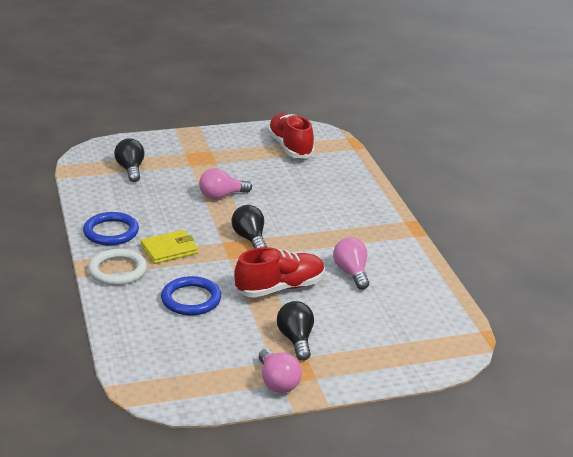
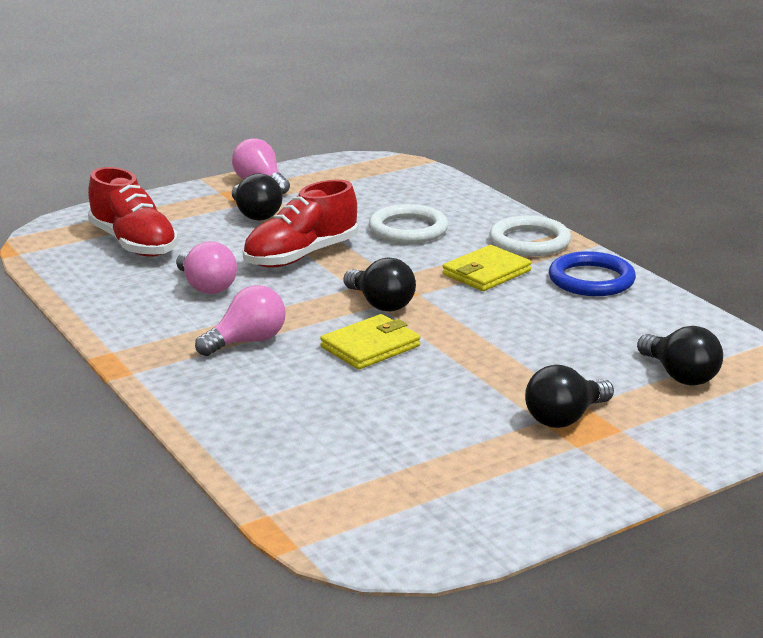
camera: 165 degrees right, 5 degrees down
blue ring [161,276,221,316] -> white ring [369,204,448,244]
pink light bulb [199,168,252,199] -> pink light bulb moved to [195,285,286,356]
red shoe [267,113,315,158] -> red shoe moved to [88,167,178,257]
none -> yellow wallet [320,314,420,369]
none -> black light bulb [525,365,614,428]

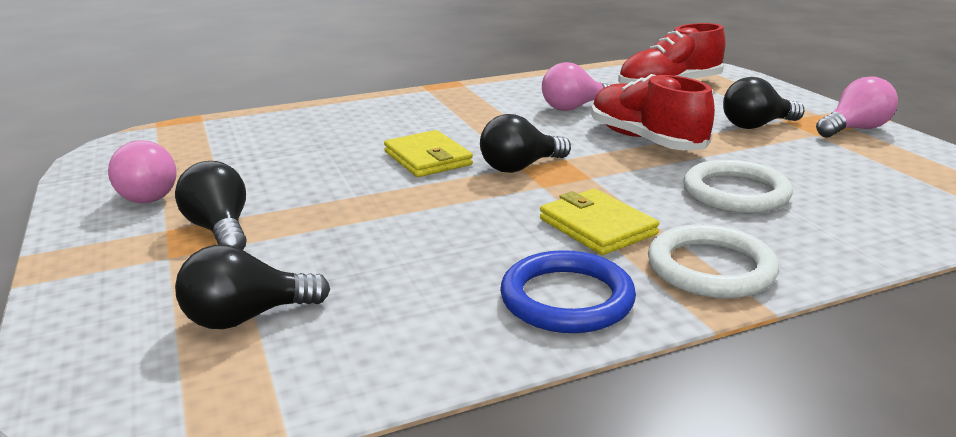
camera: 100 degrees right, 0 degrees up
pink light bulb [195,285,286,356] -> pink light bulb moved to [108,140,177,203]

